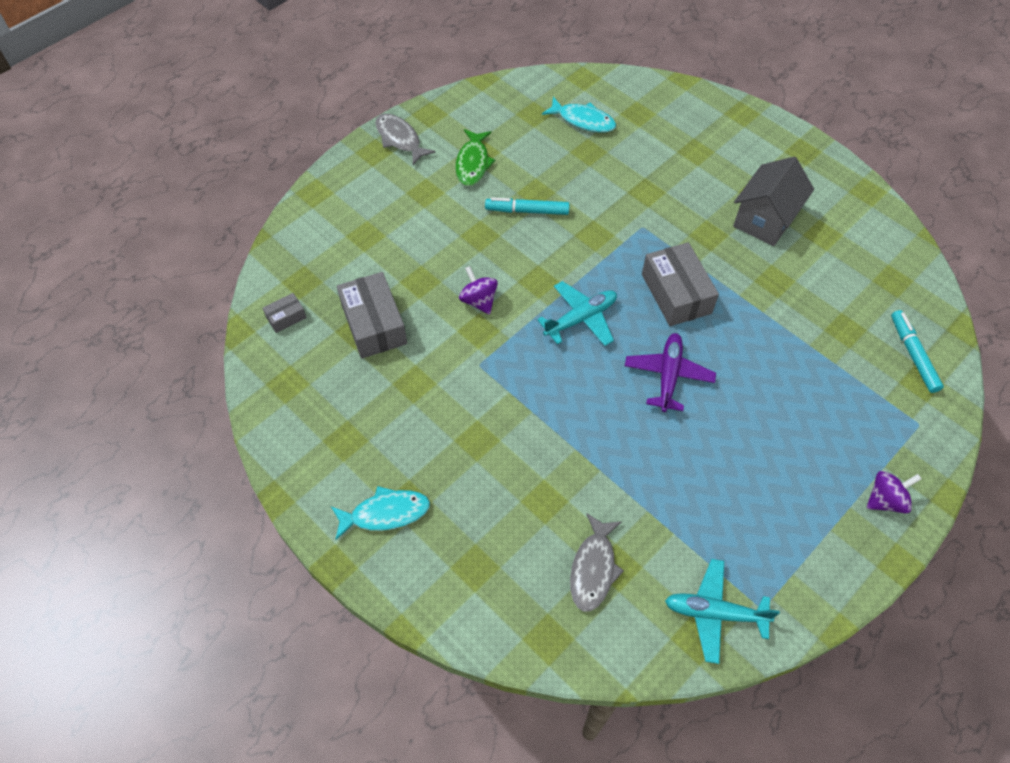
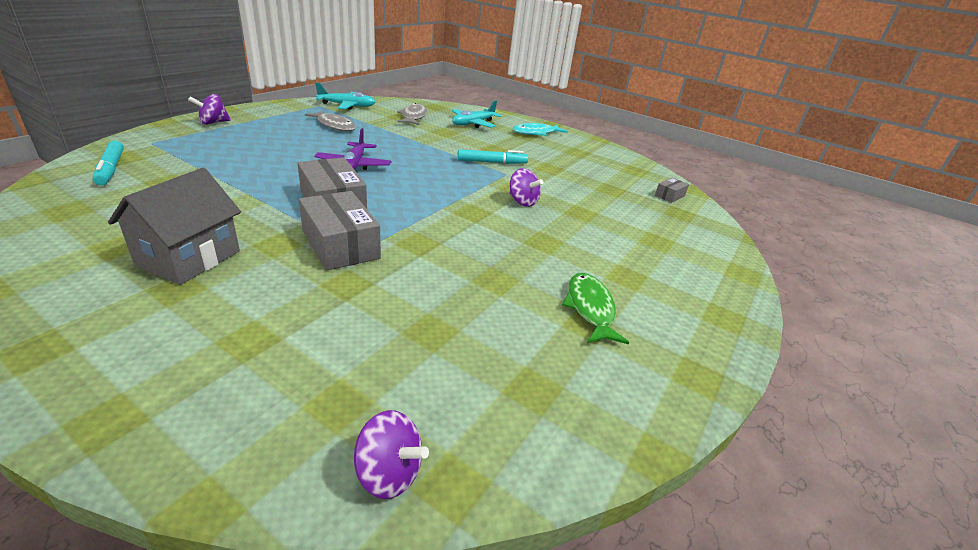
camera: 165 degrees right, 25 degrees down
grey box [337,272,407,358] -> grey box moved to [299,191,381,271]
grey fish [375,114,436,165] -> grey fish moved to [305,110,356,131]
turquoise marker [485,198,570,215] -> turquoise marker moved to [457,149,528,164]
turquoise plane [537,281,617,346] -> turquoise plane moved to [452,100,501,128]
turquoise fish [542,97,616,133] -> none
none -> purple spinning top [354,410,429,499]

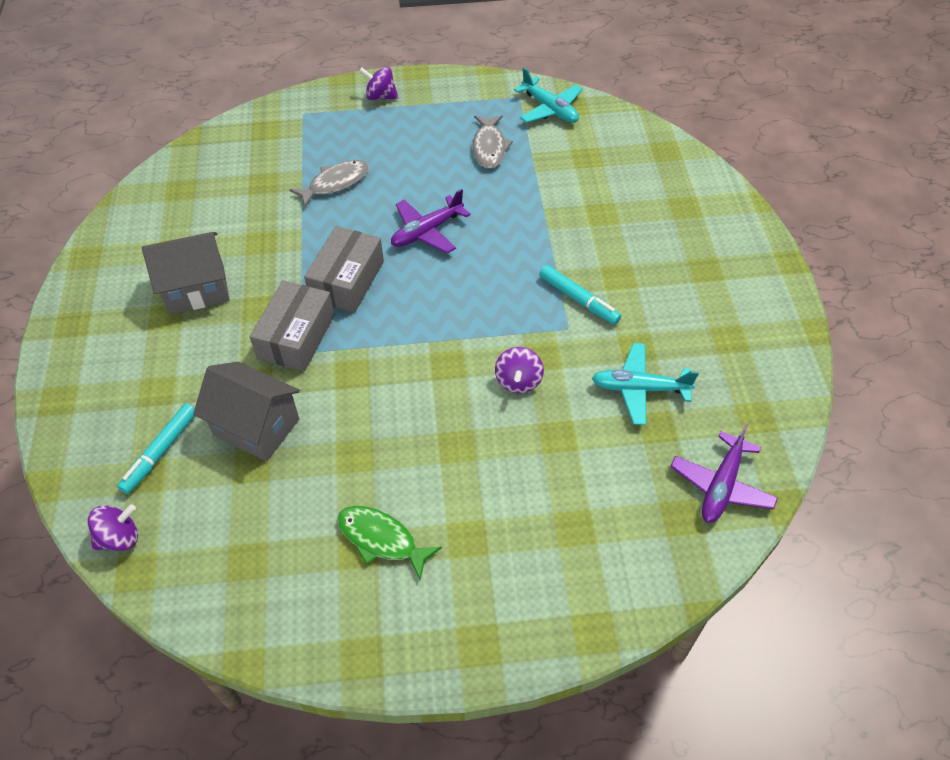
camera: 55 degrees right, 20 degrees up
turquoise marker [93,140,124,185] -> turquoise marker moved to [117,403,195,494]
purple spinning top [354,410,429,499] -> purple spinning top turned 105 degrees counterclockwise [88,504,138,551]
grey fish [397,103,427,125] -> grey fish moved to [289,160,369,207]
turquoise plane [452,100,501,128] -> turquoise plane moved to [592,343,699,425]
turquoise fish [512,123,568,136] -> none
green fish [562,273,629,344] -> green fish turned 105 degrees counterclockwise [337,506,442,579]
grey box [655,178,689,203] -> purple plane [670,424,778,523]
none -> grey house [193,362,300,461]

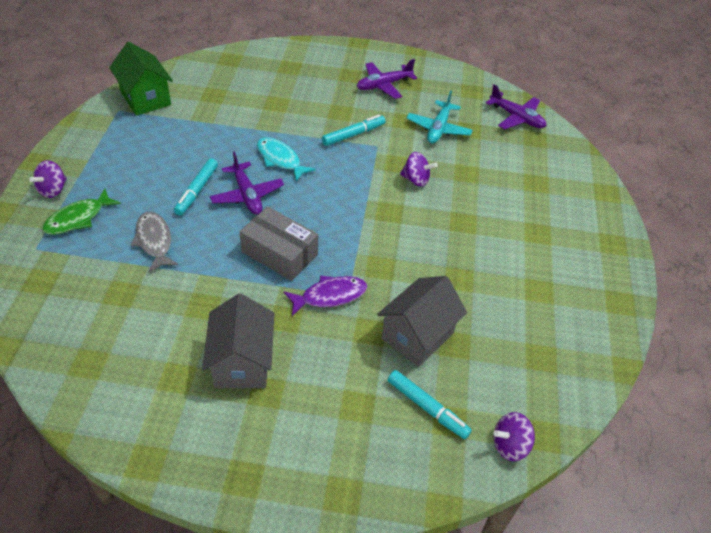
camera: 80 degrees left, 5 degrees down
purple spinning top [88,504,138,551] -> purple spinning top turned 90 degrees counterclockwise [493,412,535,461]
grey box [250,280,335,372] -> purple fish [284,275,367,316]
green fish [337,506,442,579] -> green fish moved to [42,189,121,235]
grey fish [473,115,513,169] -> none
turquoise plane [514,68,583,123] -> green house [109,42,173,116]
none -> turquoise marker [174,158,218,215]
none -> turquoise fish [257,137,316,181]
none -> purple plane [357,59,417,99]

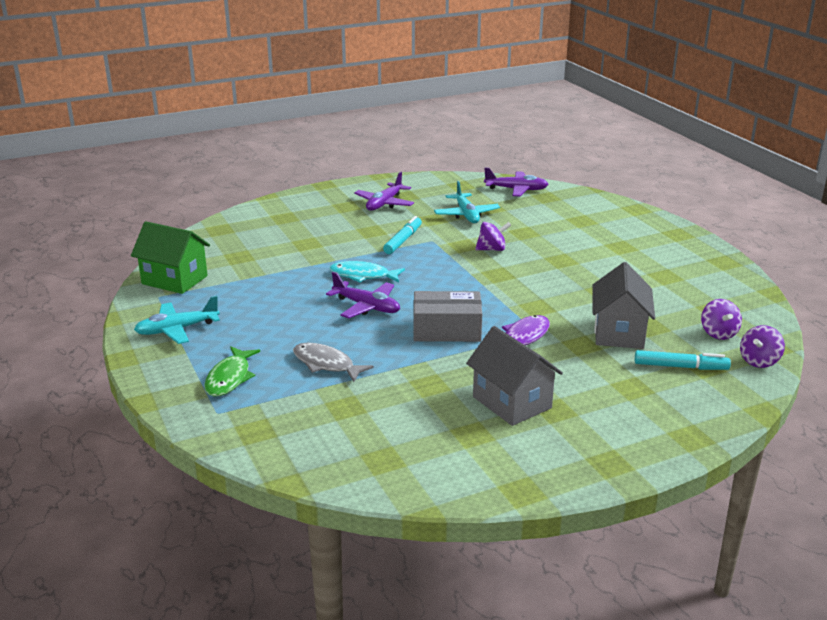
camera: 30 degrees left, 20 degrees down
purple spinning top [29,160,67,198] -> purple spinning top moved to [701,299,742,340]
turquoise marker [174,158,218,215] -> none
none -> turquoise plane [134,296,220,344]

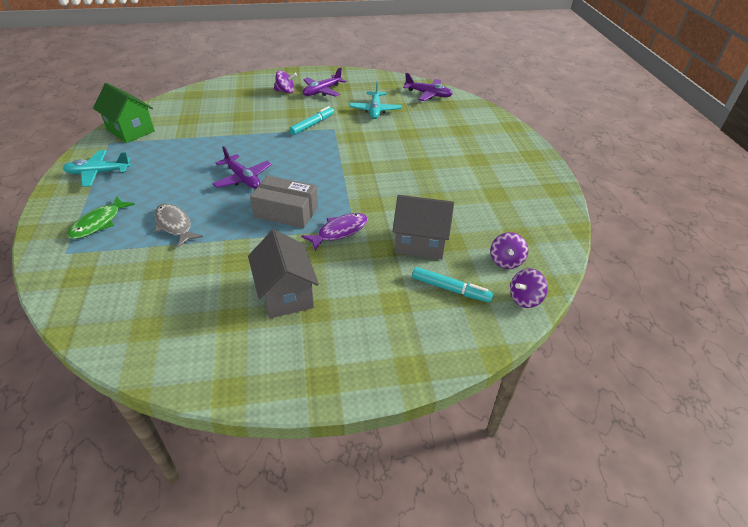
camera: 15 degrees right, 15 degrees up
turquoise fish [329,261,405,282] -> none
purple spinning top [475,222,511,251] -> purple spinning top moved to [274,70,297,93]
grey house [593,262,655,349] -> grey house turned 75 degrees clockwise [392,195,454,259]

